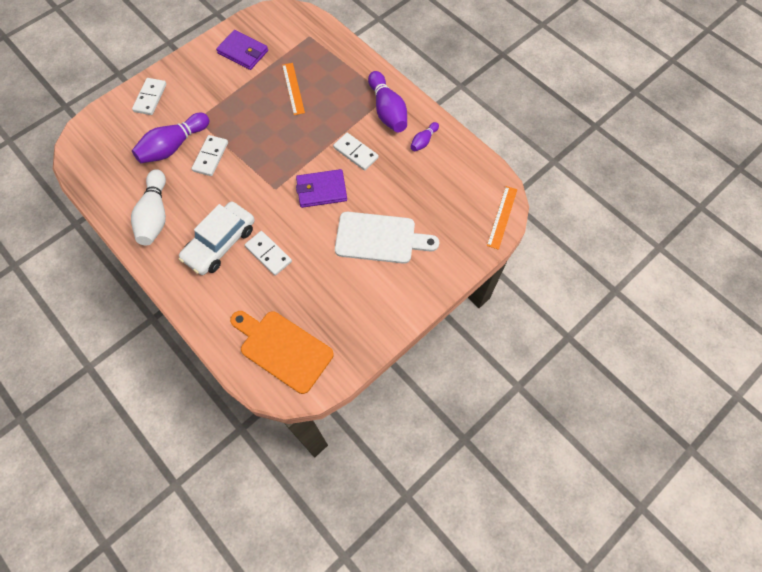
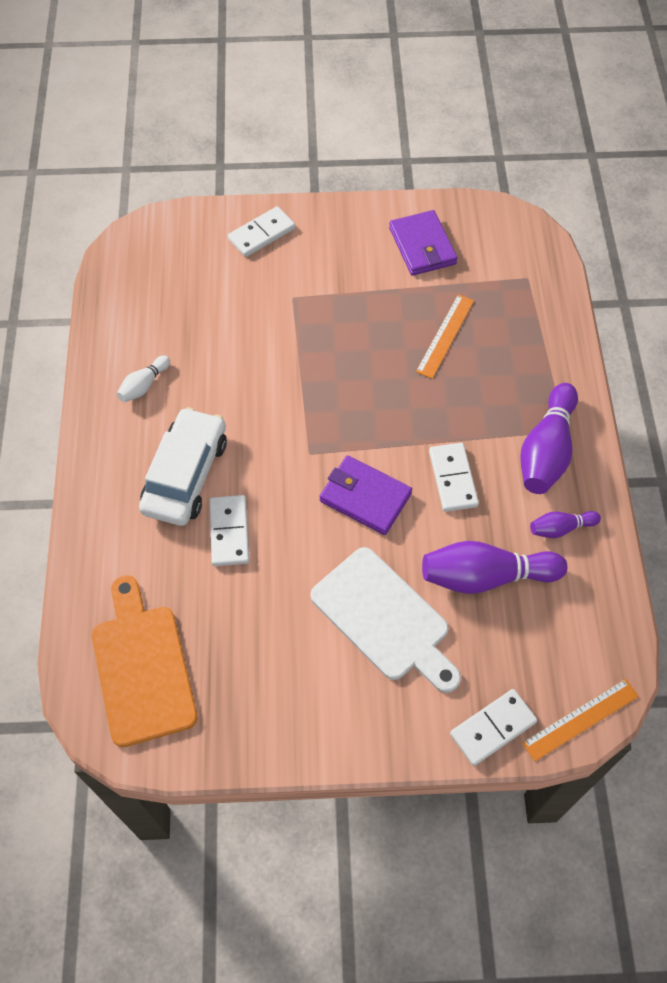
camera: 40 degrees right, 5 degrees down
white bowling pin [131,169,166,245] -> white bowling pin [117,355,170,402], size x0.52
purple bowling pin [132,113,209,163] -> purple bowling pin moved to [422,541,567,594]
white car [179,202,255,275] -> white car turned 120 degrees clockwise [139,407,227,526]
white domino [191,135,228,176] -> white domino moved to [450,689,537,766]

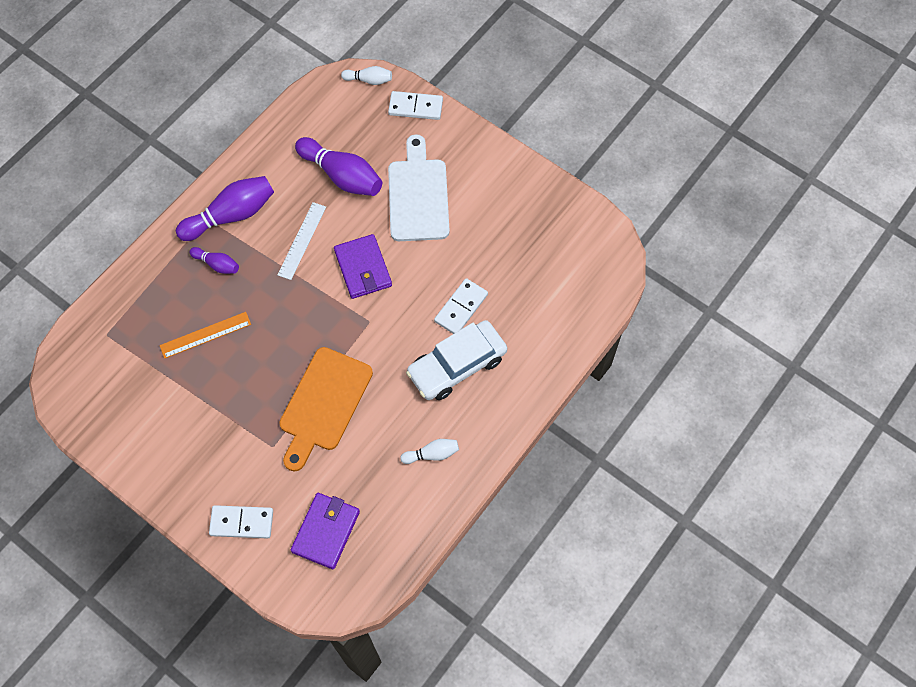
camera: 140 degrees left, 5 degrees up
orange cutting board [92,575,198,747] -> orange cutting board moved to [279,347,373,472]
purple wallet [389,210,458,276] -> purple wallet moved to [291,493,360,569]
white domino [429,443,479,512] -> white ruler [277,202,326,280]
orange ruler [522,679,639,761] -> white bowling pin [341,66,392,85]
purple bowling pin [530,511,601,538] -> purple bowling pin moved to [189,247,239,274]

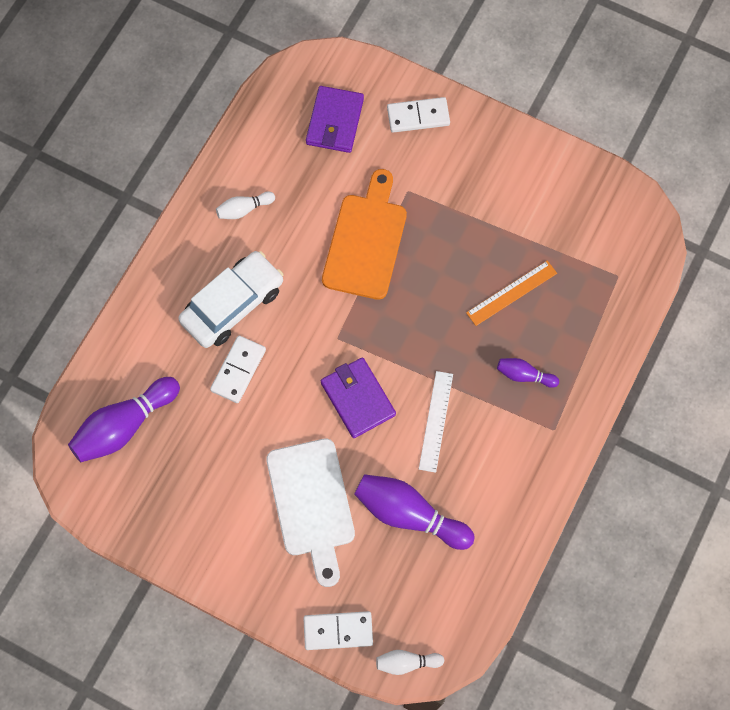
camera: 170 degrees right, 5 degrees up
purple bowling pin [176,176,274,241] -> purple bowling pin moved to [68,377,180,462]

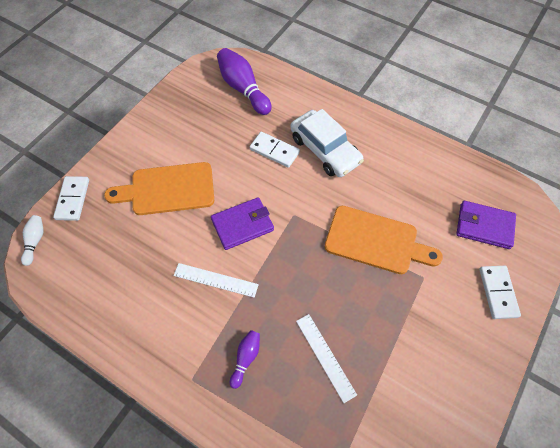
camera: 95 degrees right, 10 degrees down
white bowling pin [216,192,275,219] -> none
white cutting board [266,439,355,587] -> orange cutting board [104,162,214,215]
purple bowling pin [354,474,475,550] -> none
orange ruler [466,260,557,326] -> white ruler [296,314,357,403]

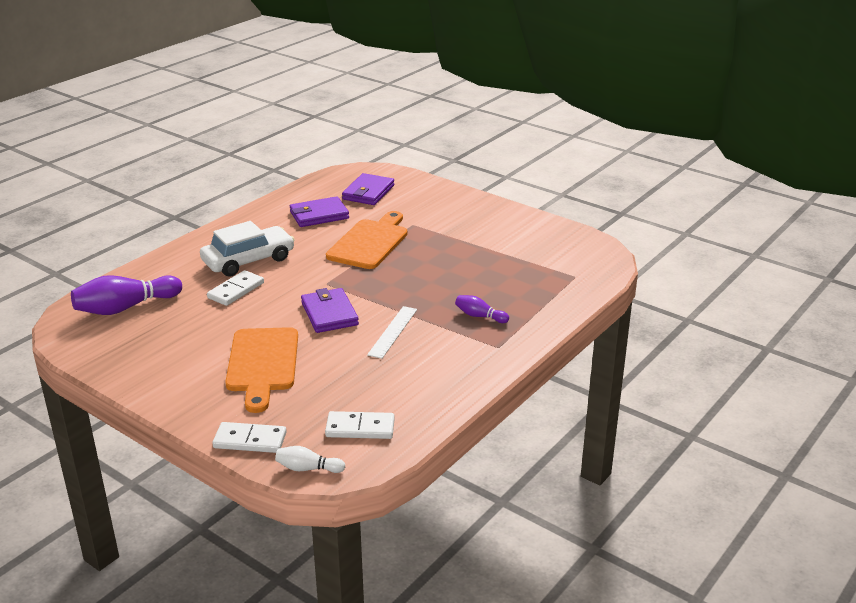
camera: 85 degrees left, 30 degrees down
white ruler [296,314,357,403] -> none
white domino [480,266,521,319] -> white domino moved to [325,411,395,439]
none -> purple wallet [290,196,349,227]

